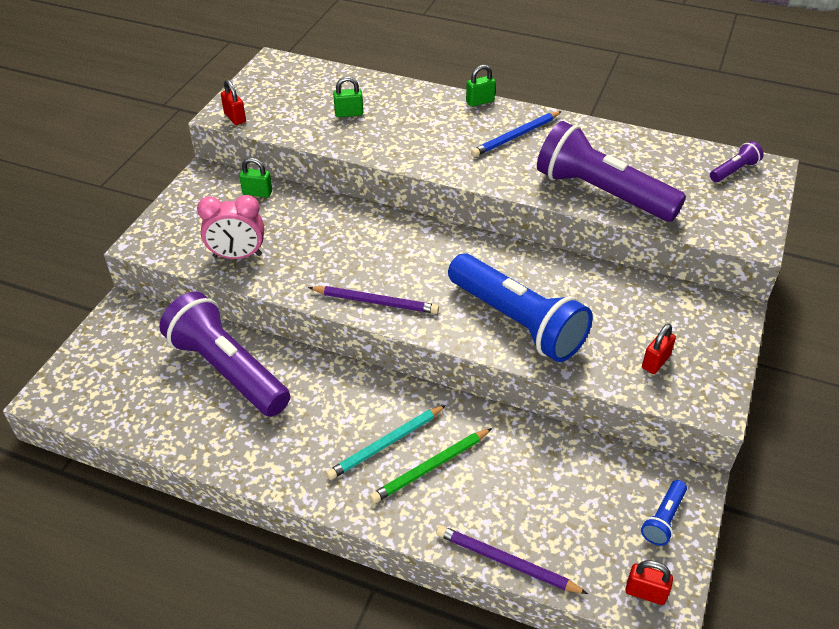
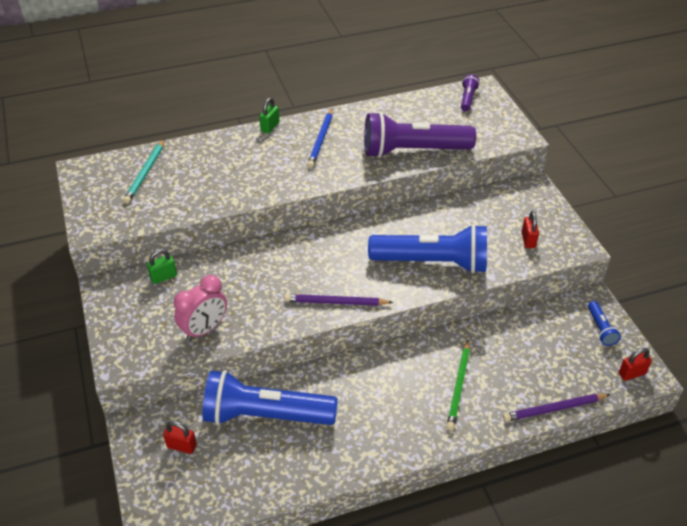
camera: 40 degrees left, 0 degrees up
purple flashlight [159,291,290,417] -> blue flashlight [202,370,338,425]
red padlock [221,80,246,125] -> red padlock moved to [163,421,197,454]
purple pencil [308,286,439,314] -> purple pencil turned 150 degrees counterclockwise [284,294,394,306]
turquoise pencil [326,405,446,480] -> turquoise pencil moved to [123,140,164,204]
green padlock [333,77,363,117] -> none

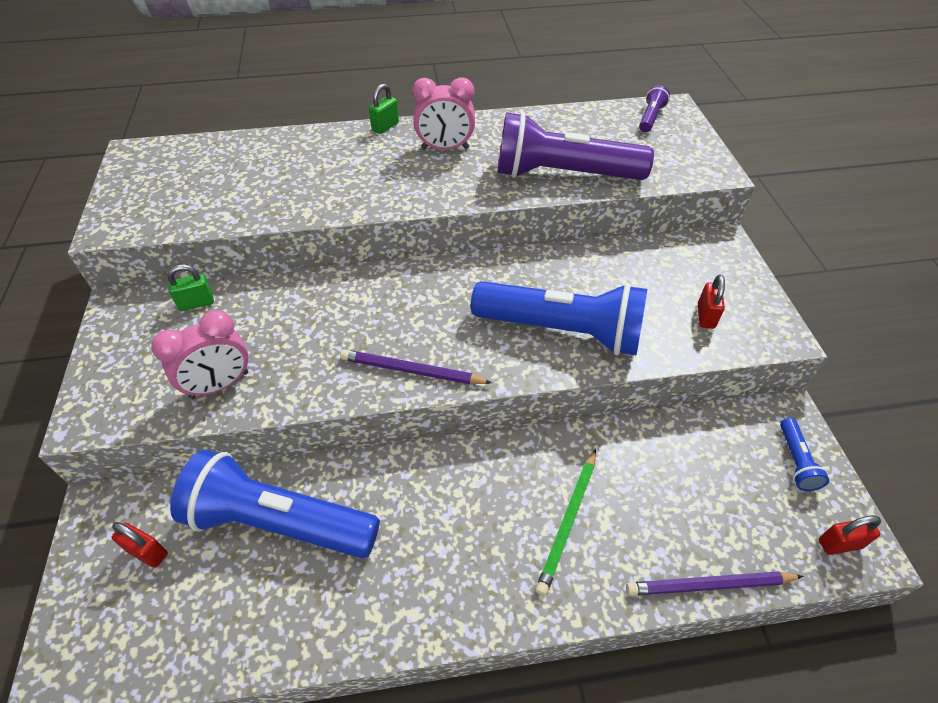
camera: 10 degrees right, 5 degrees up
turquoise pencil [123,140,164,204] -> none
blue pencil [307,109,333,168] -> pink clock [412,77,475,150]

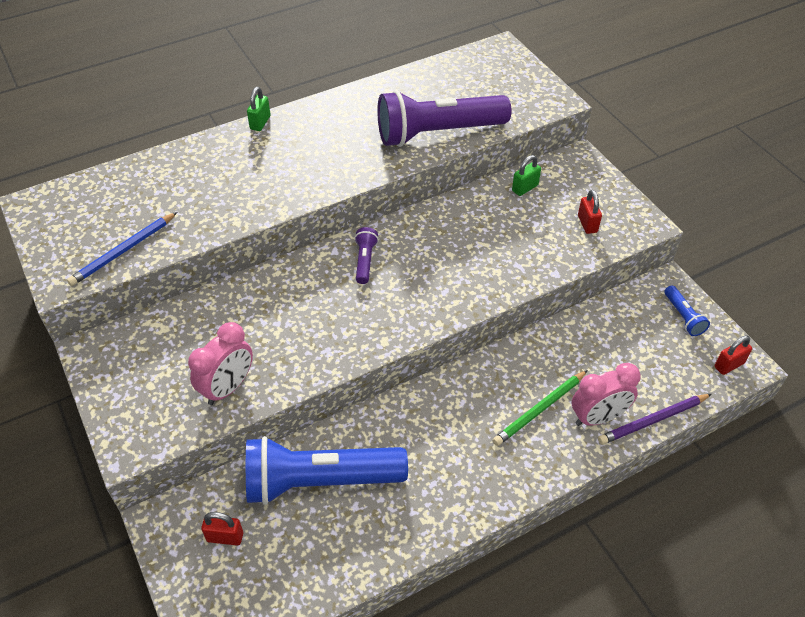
camera: 20 degrees left, 0 degrees up
green padlock [167,264,214,311] -> green padlock moved to [512,155,541,196]
purple pencil [340,350,492,384] -> none
pink clock [412,77,475,150] -> pink clock moved to [572,363,641,426]
blue flashlight [471,281,647,355] -> none
green pencil [536,449,596,596] -> green pencil turned 45 degrees clockwise [493,370,588,446]
purple flashlight [639,85,670,132] -> purple flashlight moved to [354,227,379,284]
none -> blue pencil [67,212,177,286]

